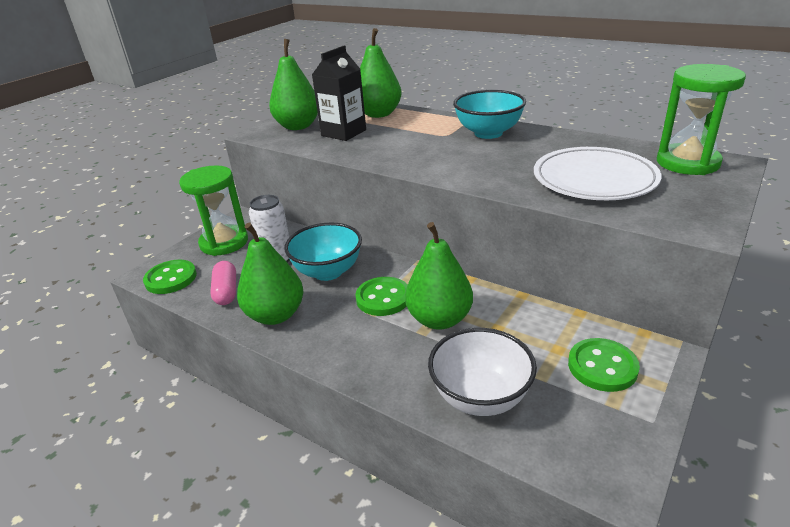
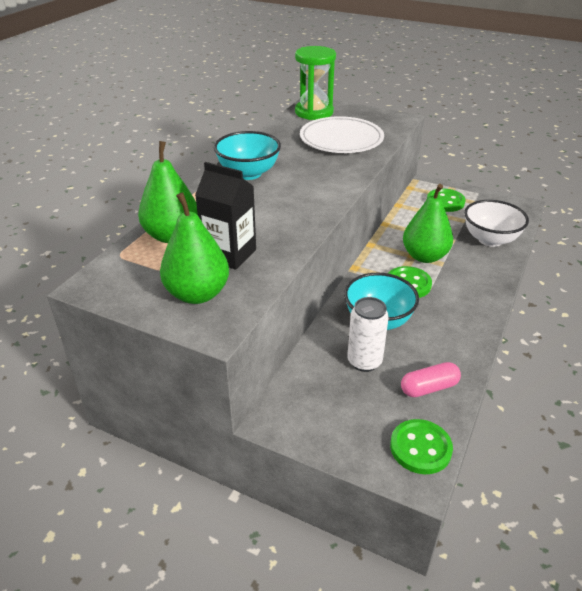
camera: 100 degrees left, 5 degrees up
green hourglass [179,165,248,256] -> none
green pear [237,223,304,325] -> none

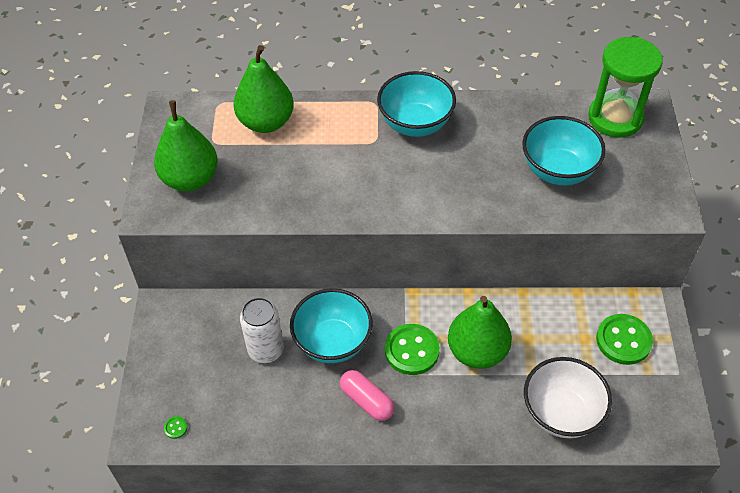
camera: 65 degrees right, 15 degrees up
black carton [195,162,256,270] -> none
white plate [300,116,384,153] -> turquoise bowl [522,116,606,185]
green button [390,419,453,474] -> green button [164,416,188,439], size x0.40
pink capsule [401,362,461,397] -> pink capsule moved to [340,370,394,421]

